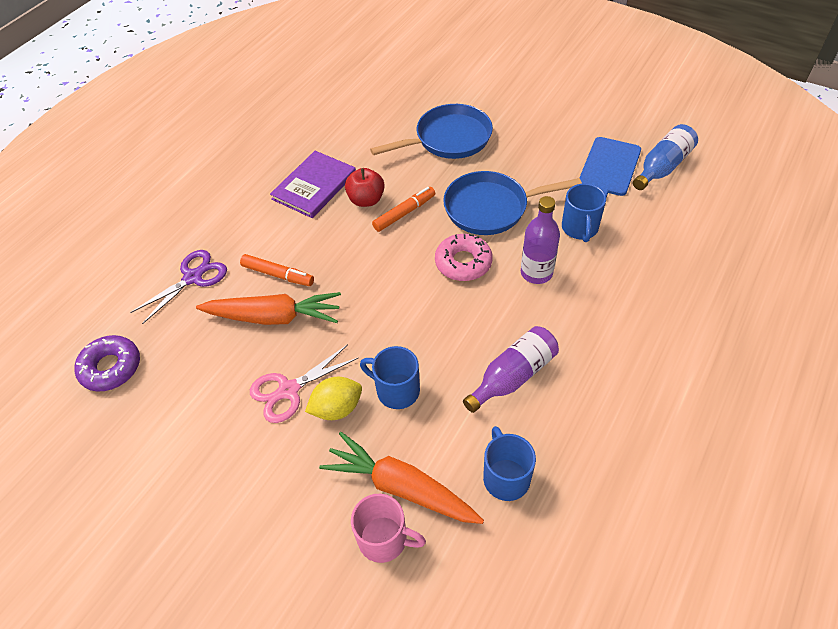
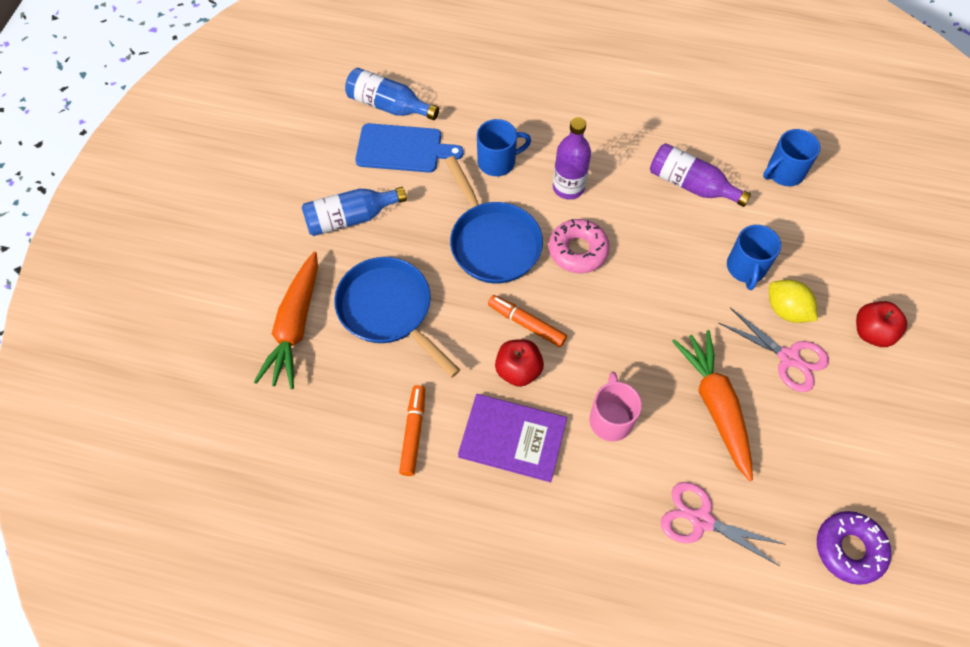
camera: 110 degrees left, 10 degrees up
purple scissors [130,250,227,324] -> pink scissors [661,482,786,566]
orange marker [240,254,314,286] -> orange marker moved to [399,385,425,476]
orange carrot [319,432,484,524] -> orange carrot moved to [254,252,318,389]
pink mug [351,494,426,563] -> pink mug moved to [589,372,642,441]
none -> blue bottle [302,187,407,236]
none -> red apple [856,301,907,347]

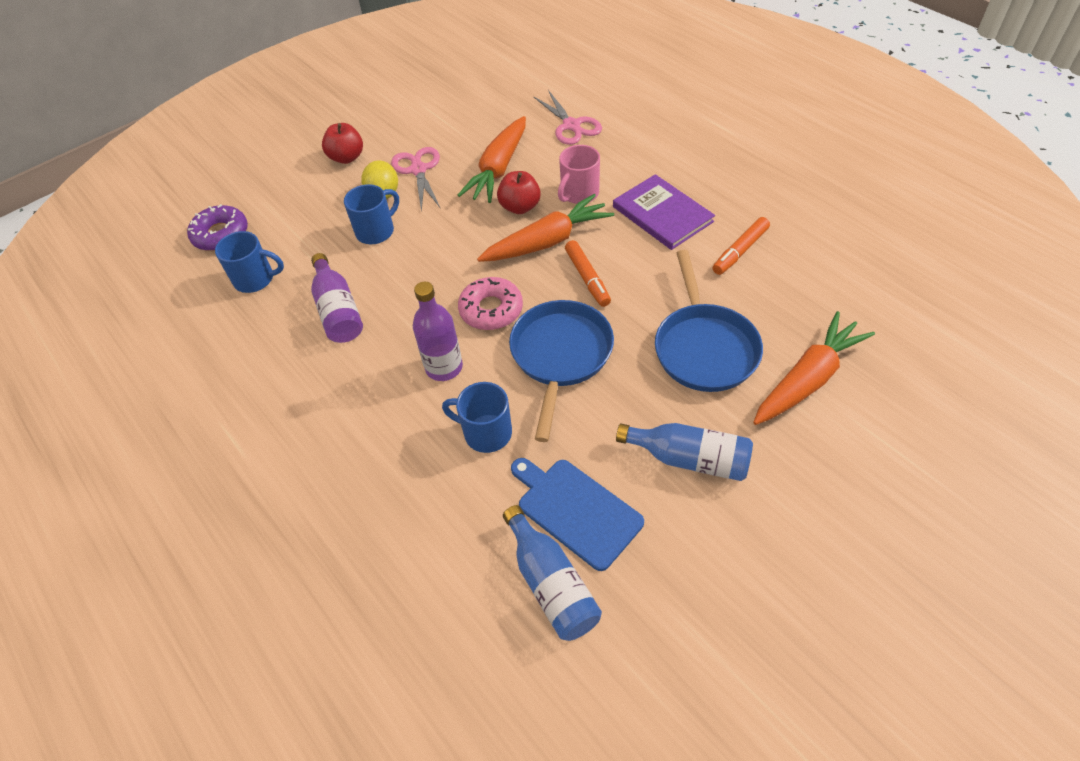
camera: 140 degrees left, 10 degrees down
red apple [495,339,544,387] -> red apple moved to [497,171,541,214]
purple donut [817,511,891,585] -> purple donut moved to [187,204,248,251]
none -> orange carrot [477,194,614,262]

